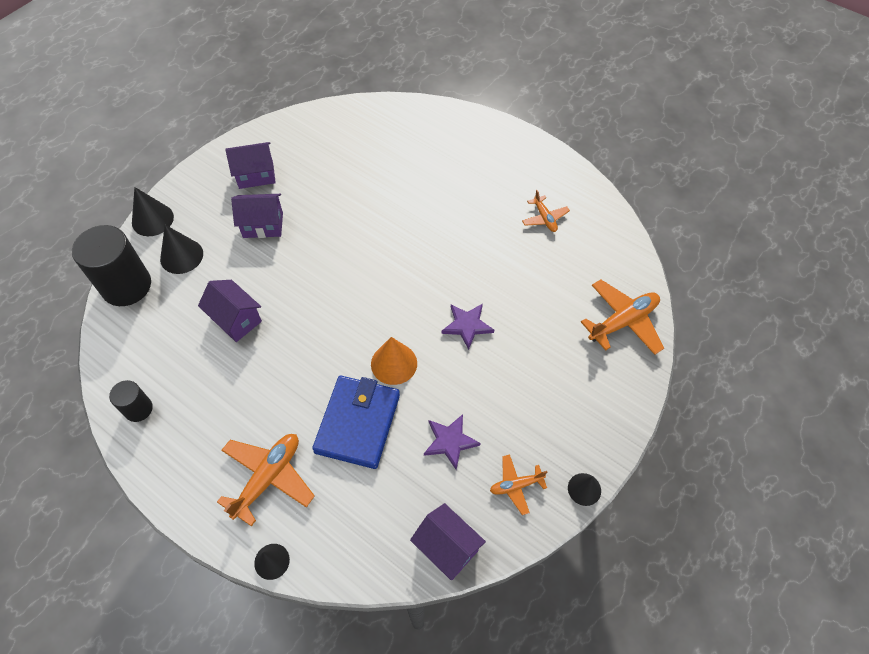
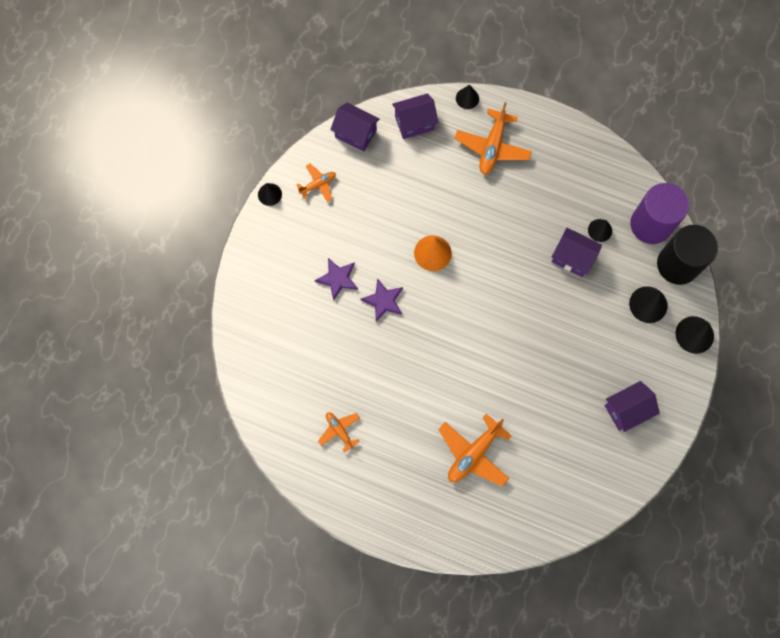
camera: 165 degrees right, 15 degrees up
black cylinder [109,380,153,422] -> none
purple house [231,194,283,238] -> purple house moved to [392,93,439,139]
blue wallet [312,376,400,469] -> none
purple star [424,414,481,470] -> purple star moved to [315,258,358,301]
orange plane [581,280,664,355] -> orange plane moved to [438,414,512,487]
none -> black cone [588,219,612,242]
none -> purple cylinder [630,183,689,244]

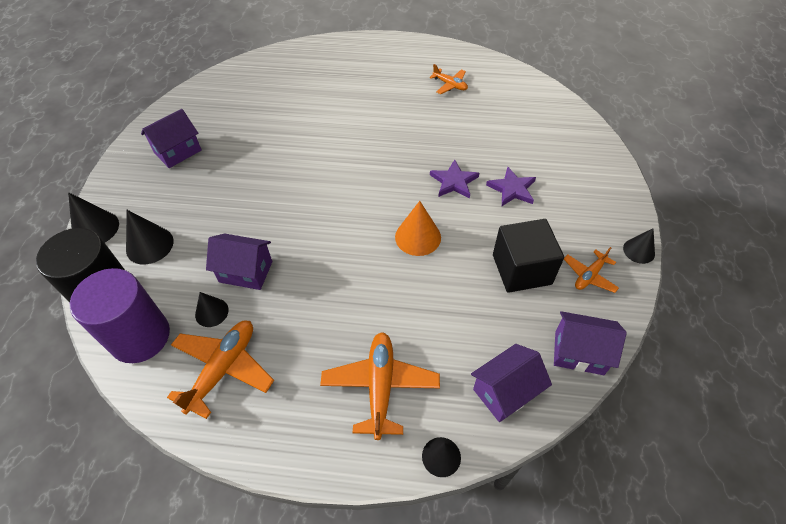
camera: 165 degrees right, 20 degrees down
orange plane [438,414,512,487] -> orange plane moved to [167,321,274,419]
none -> black cube [493,219,564,293]

